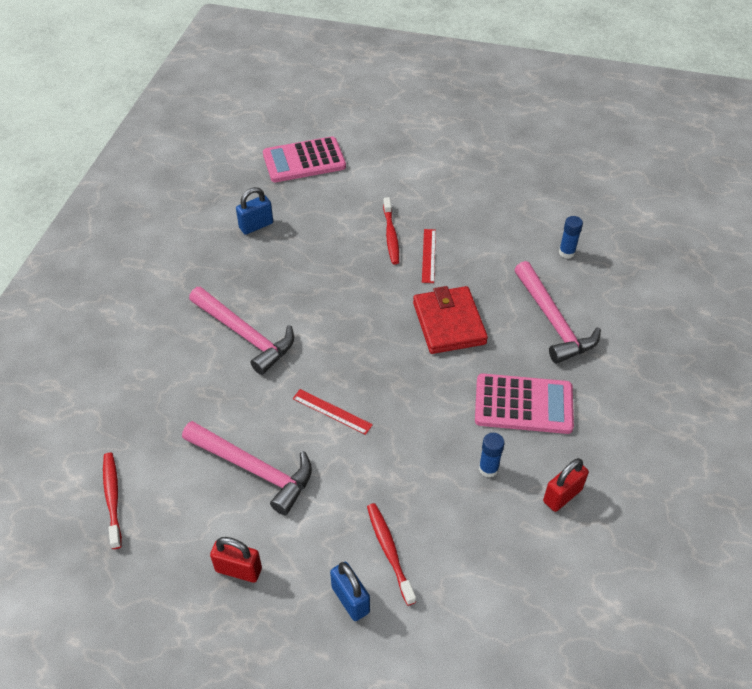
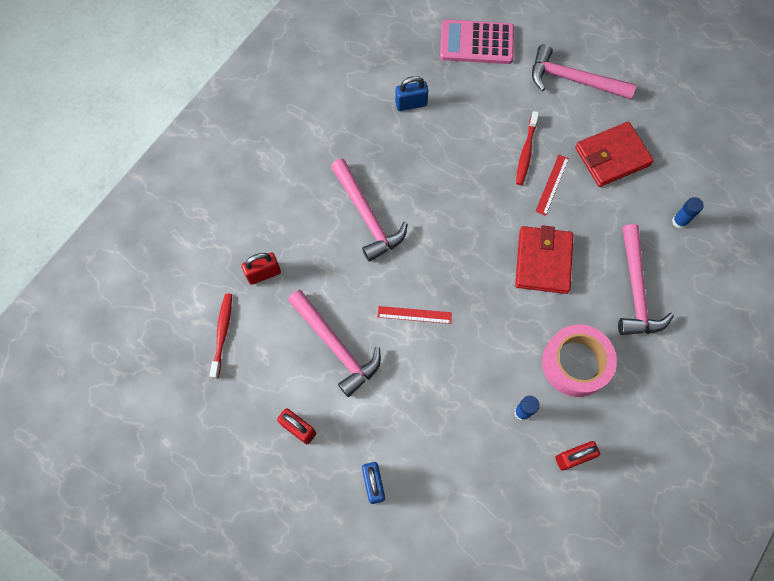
camera: 20 degrees right, 20 degrees up
red ruler [293,389,373,435] -> red ruler turned 45 degrees counterclockwise [378,306,452,324]
red toothbrush [367,503,416,606] -> none
pink calculator [475,374,574,434] -> pink tape [542,324,617,397]
none -> red padlock [242,252,281,285]
none -> pink hammer [532,44,636,100]
none -> red wallet [575,122,654,187]

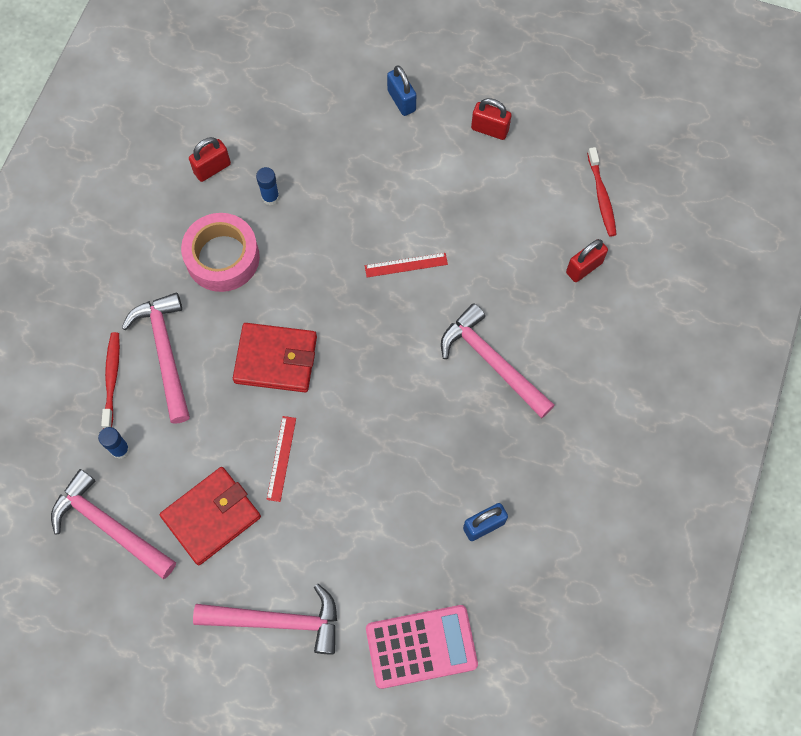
camera: 165 degrees right, 0 degrees up
pink hammer [288,290,381,397] -> pink hammer moved to [51,469,176,579]
red wallet [515,225,573,294] -> red wallet turned 75 degrees counterclockwise [233,323,317,392]
red toothbrush [516,111,539,185] -> red toothbrush moved to [101,332,120,428]

